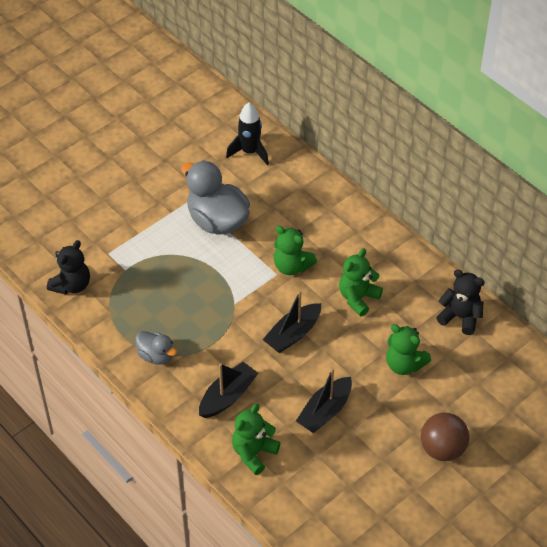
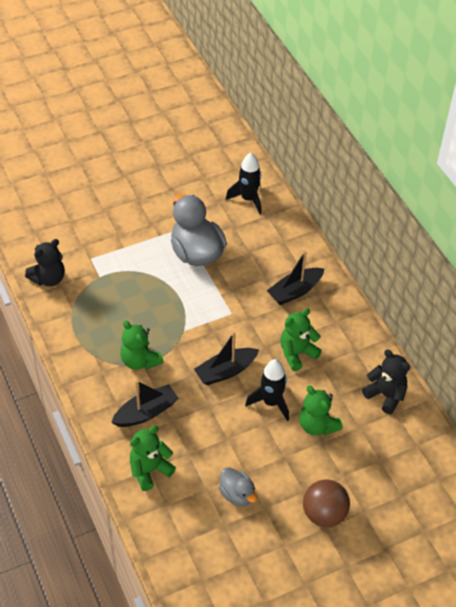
camera: 15 degrees right, 0 degrees up
grey duck [135,331,177,365] -> grey duck moved to [219,467,257,506]
green teddy bear [274,226,317,275] -> green teddy bear moved to [120,320,164,370]
black boat [296,368,352,433] -> black boat moved to [267,251,324,305]
none -> black rocket [245,359,289,421]

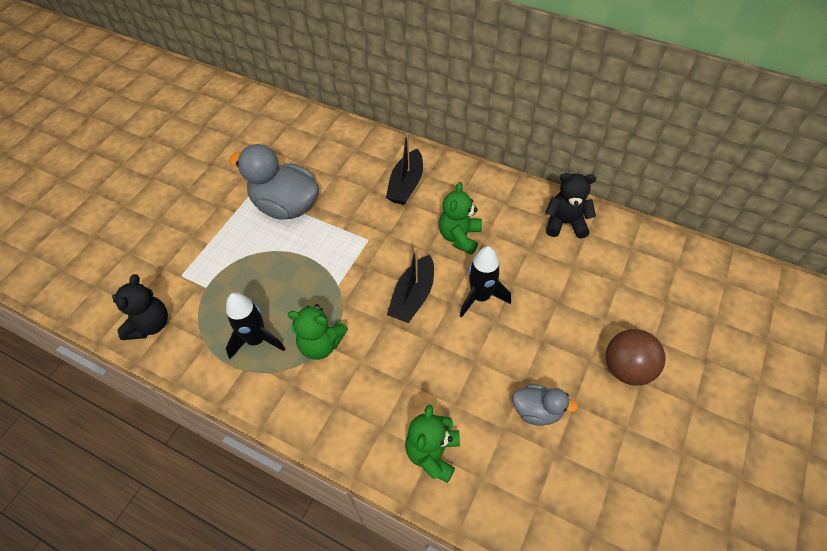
camera: 35 degrees left, 5 degrees up
black boat [111,380,179,427] -> none
black rocket [226,153,261,214] -> black rocket moved to [226,292,285,359]
green teddy bear [299,385,343,435] -> none

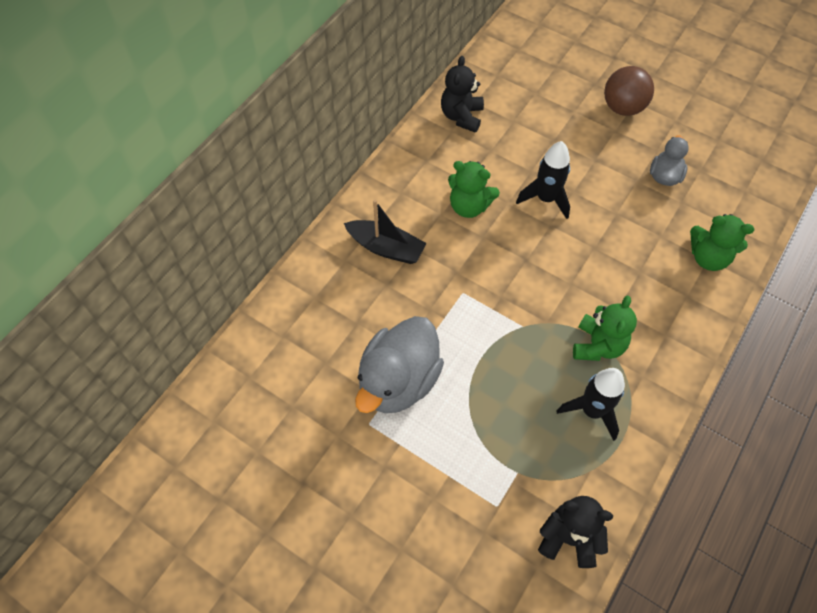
camera: 85 degrees left, 5 degrees up
black boat [387,248,434,323] -> none

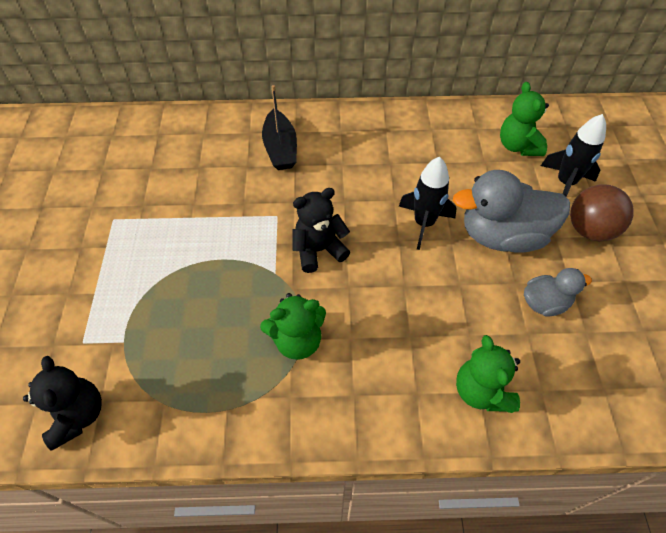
camera: 55 degrees right, 5 degrees down
grey duck [355,316,444,413] -> grey duck moved to [453,170,570,253]
black teddy bear [441,56,484,133] -> black teddy bear moved to [292,188,350,273]
green teddy bear [448,161,500,218] -> green teddy bear moved to [500,82,549,156]
black rocket [557,368,625,441] -> black rocket moved to [541,114,606,197]

